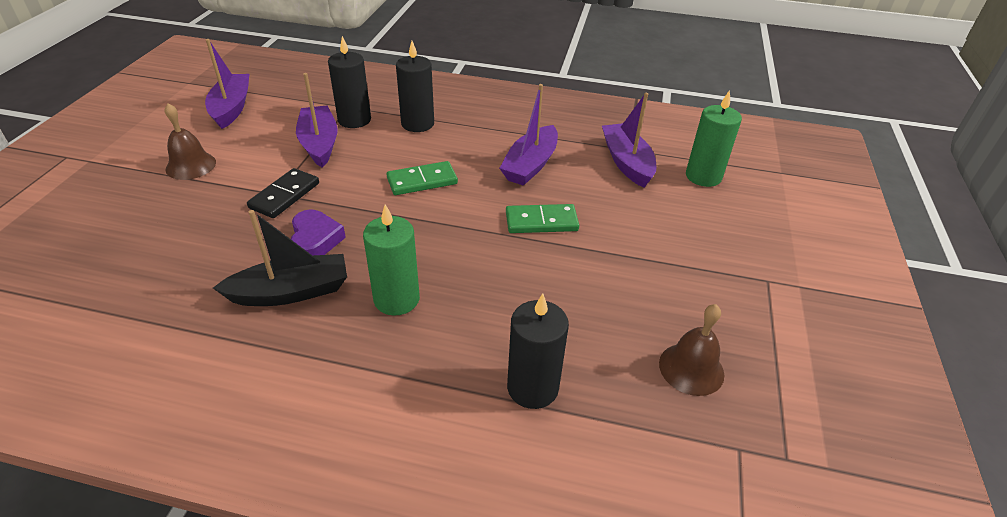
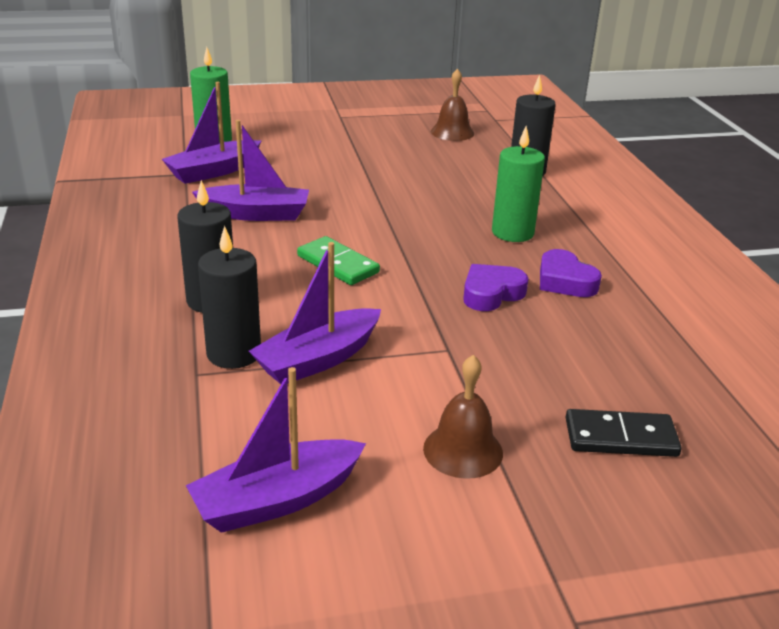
camera: 115 degrees left, 10 degrees down
black boat [213,210,347,306] -> purple heart [540,249,602,297]
black domino [247,168,319,218] -> black domino moved to [566,409,682,457]
green domino [506,204,579,233] -> none

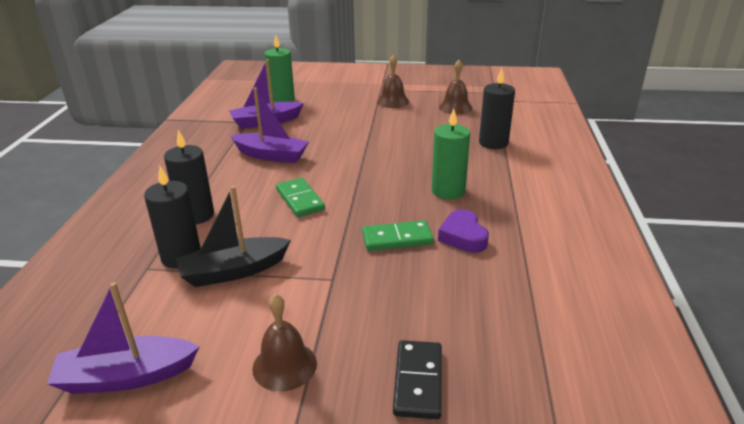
camera: 20 degrees right, 0 degrees up
purple boat [249,242,381,384] -> black boat [176,186,291,287]
purple heart [463,264,529,311] -> green domino [362,220,434,251]
black domino [566,409,682,457] -> black domino turned 75 degrees clockwise [393,340,442,419]
none -> brown bell [377,55,409,108]

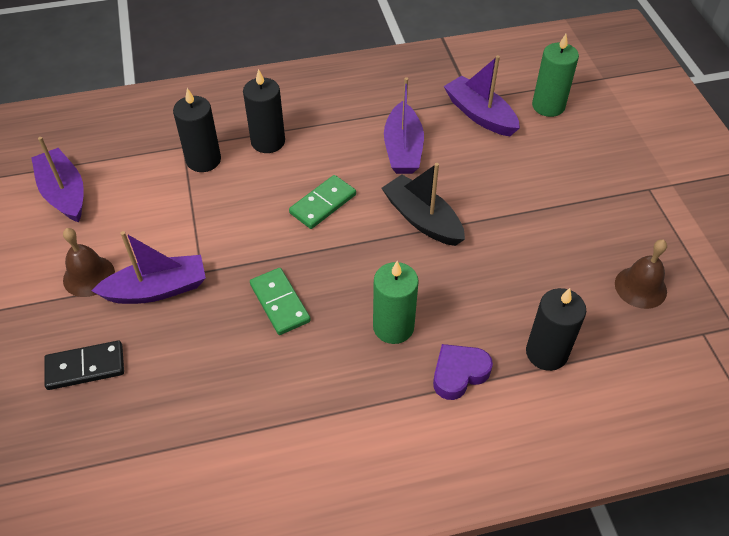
camera: 70 degrees right, 20 degrees up
black boat [176,186,291,287] -> black boat moved to [382,163,465,246]
brown bell [377,55,409,108] -> none
purple heart [438,209,489,253] -> purple heart moved to [433,344,493,400]
none -> purple boat [92,231,206,304]

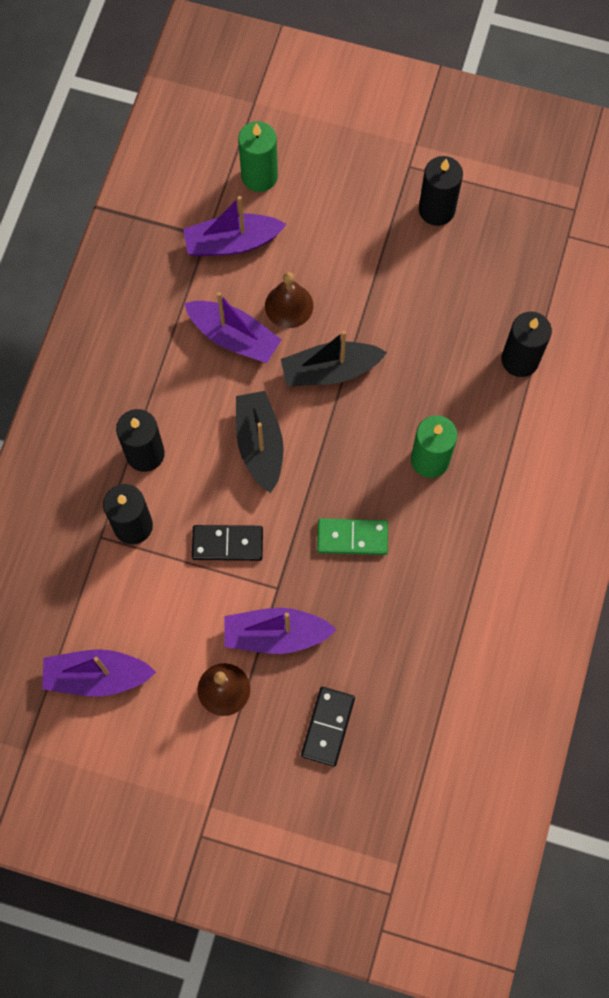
camera: 60 degrees left, 20 degrees up
purple boat [92,231,206,304] -> purple boat turned 105 degrees counterclockwise [224,608,337,654]
green domino [289,175,356,229] -> black boat [236,391,284,493]
purple heart [433,344,493,400] -> none
brown bell [615,240,667,309] -> brown bell moved to [265,272,313,328]
none -> black domino [192,525,263,561]
none -> black candle [419,156,463,226]

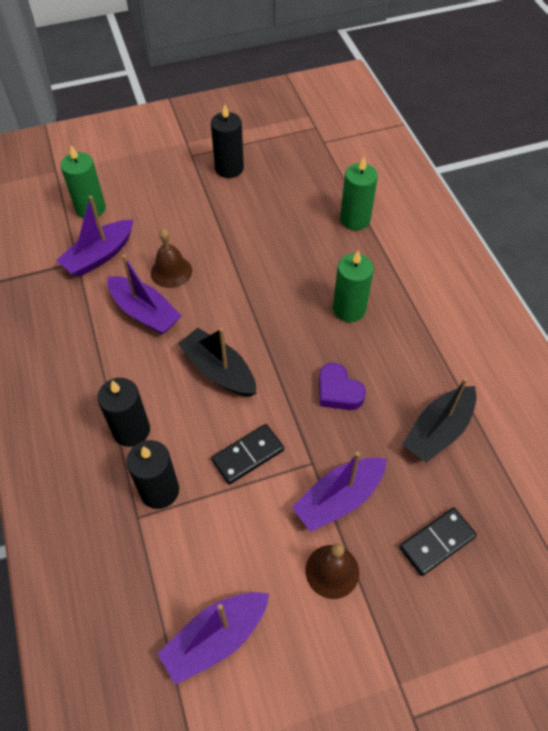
camera: 35 degrees left, 15 degrees down
purple boat [184,292,282,363] -> purple boat turned 45 degrees clockwise [107,255,181,335]
black boat [281,331,387,386] -> black boat moved to [402,377,477,463]
black domino [301,687,355,767] -> black domino turned 75 degrees clockwise [399,508,477,576]
green domino [317,518,388,555] -> purple heart [319,363,366,410]
black candle [501,312,552,377] -> green candle [340,157,378,230]

